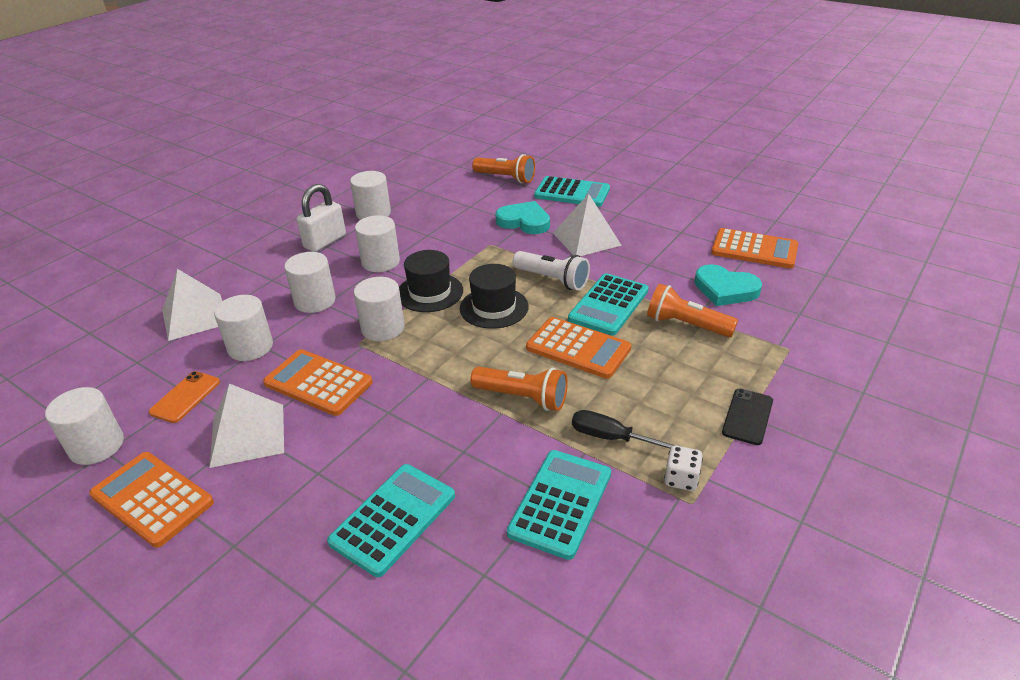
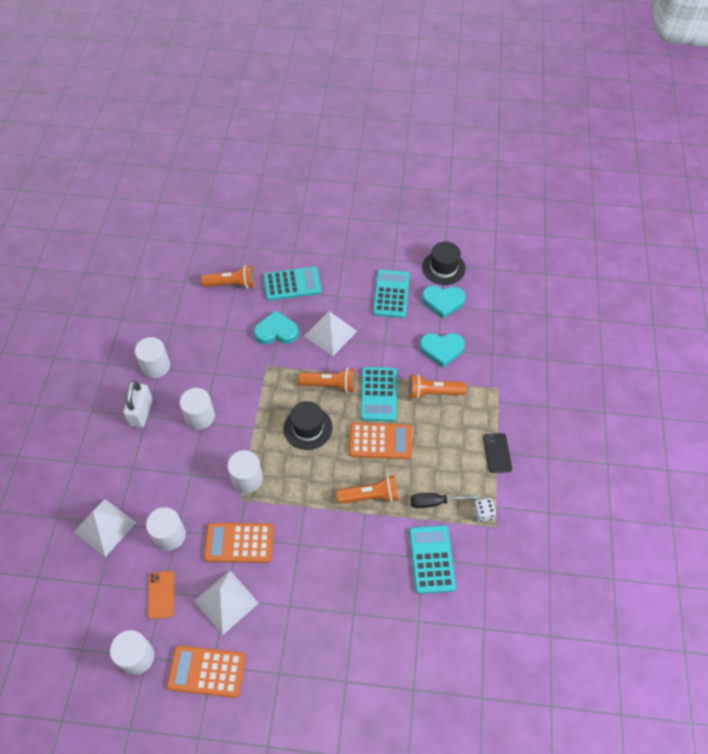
camera: 30 degrees left, 20 degrees up
white cylinder [284,252,336,313] -> none
turquoise calculator [327,464,455,577] -> turquoise calculator moved to [373,270,410,318]
black hat [399,250,463,312] -> black hat moved to [422,242,466,285]
white flashlight [513,251,590,291] -> orange flashlight [299,368,356,393]
orange calculator [711,228,799,269] -> turquoise heart [422,285,466,318]

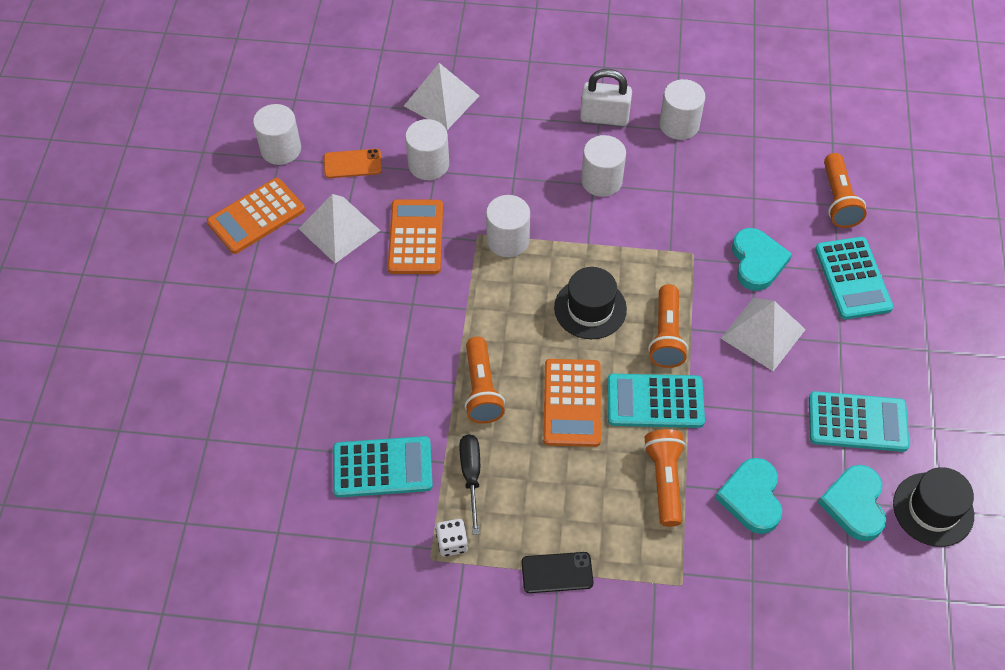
camera: 90 degrees right, 0 degrees up
orange calculator [167,645,246,698] -> orange calculator turned 135 degrees counterclockwise [207,178,305,254]

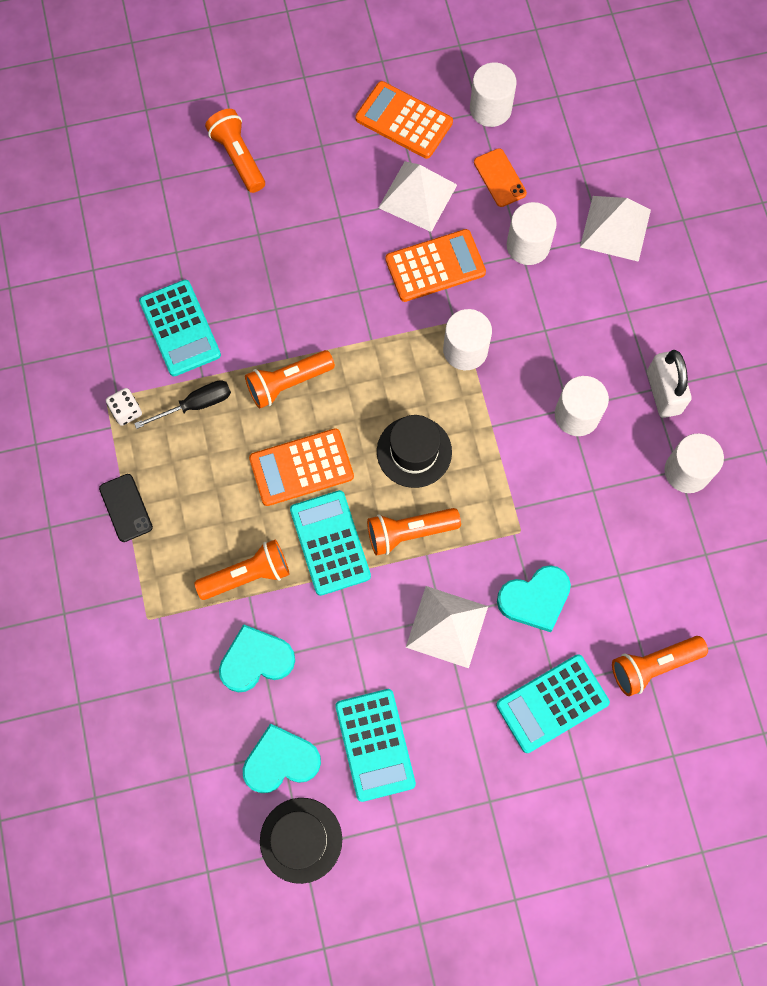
camera: 70 degrees right, 15 degrees up
none -> orange flashlight [205,109,265,193]

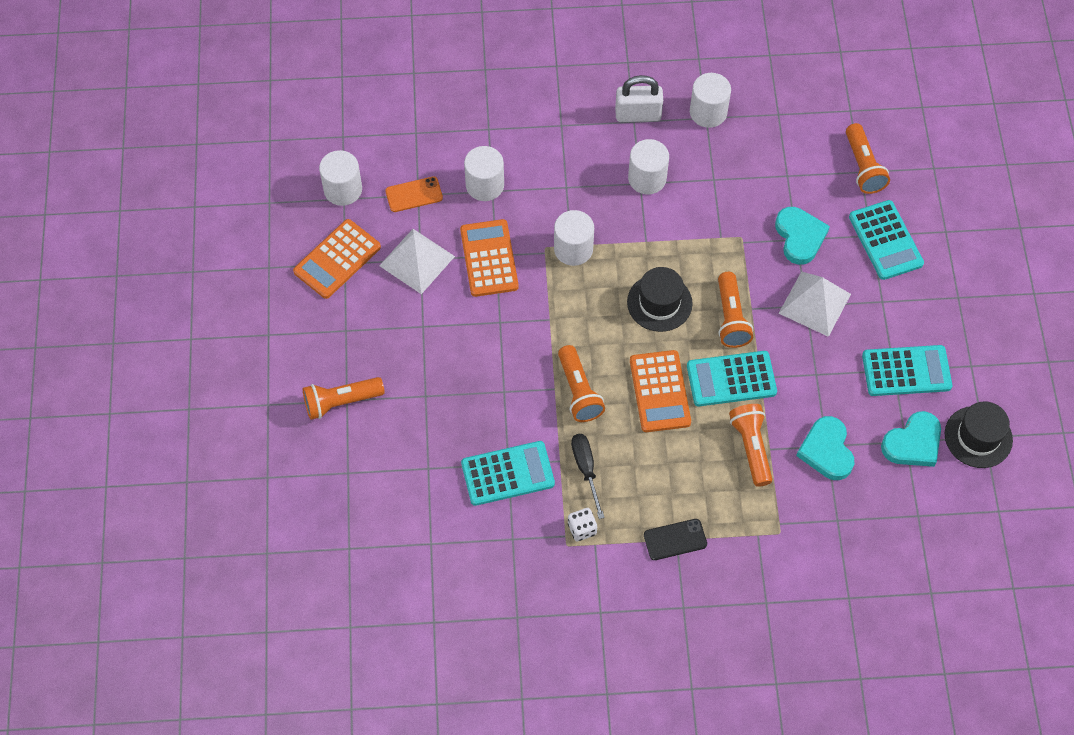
camera: 80 degrees left, 10 degrees down
turquoise heart [243,723,321,793] -> turquoise heart turned 120 degrees counterclockwise [881,411,941,467]
white pyramid [580,196,651,262] -> none

